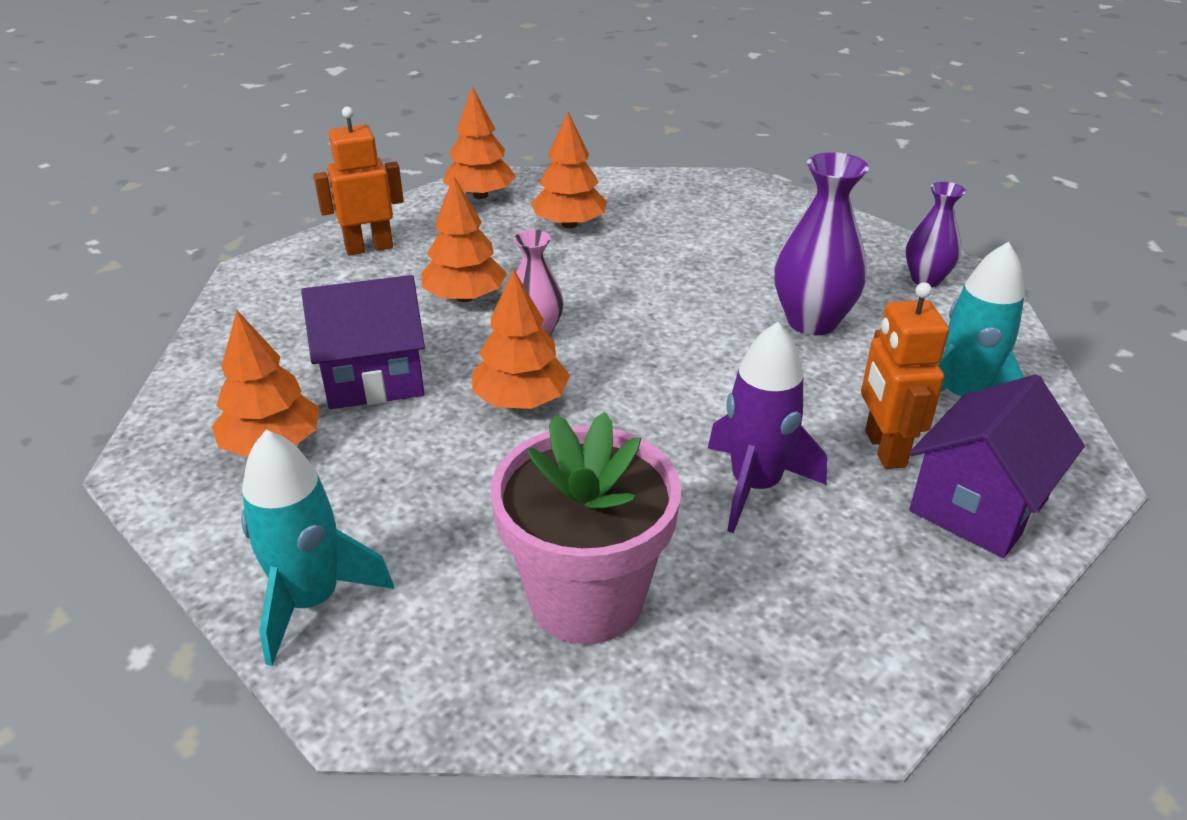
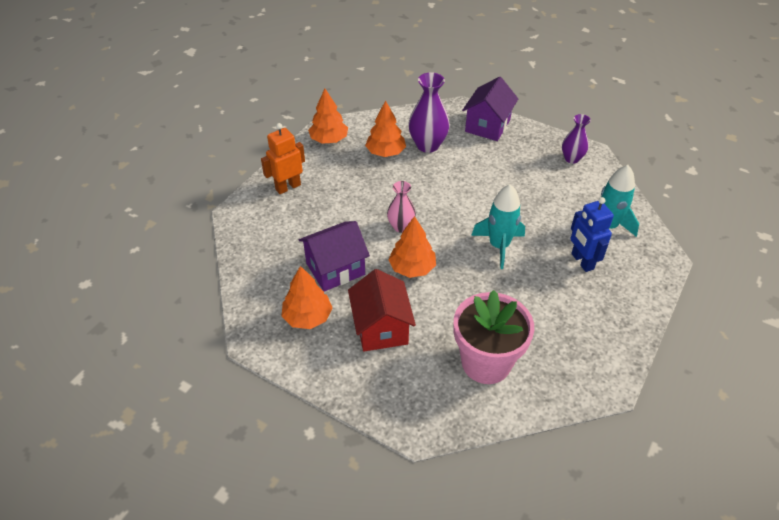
camera: 15 degrees left, 10 degrees up
turquoise rocket [241,430,394,666] -> turquoise rocket moved to [471,184,525,269]
orange tree [421,176,507,302] -> none
purple rocket [708,322,827,533] -> none
purple vase [774,152,869,335] -> purple vase moved to [408,72,450,153]
orange robot [861,282,949,469] -> blue robot [570,197,614,272]
purple house [909,374,1085,558] -> purple house moved to [462,77,518,141]
none -> red house [348,269,416,351]

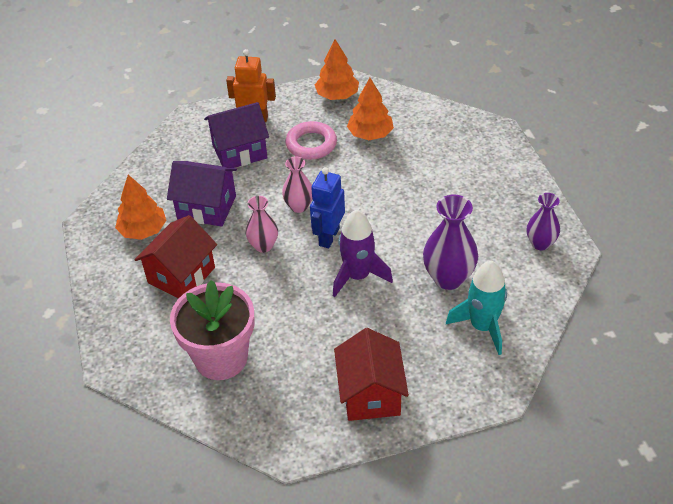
camera: 45 degrees right, 0 degrees up
orange tree [388,216,436,278] -> pink vase [245,196,278,253]
purple vase [408,72,450,153] -> purple vase moved to [423,195,478,290]
purple house [462,77,518,141] -> purple house moved to [204,102,269,168]
turquoise rocket [471,184,525,269] -> purple rocket [333,210,393,297]
blue robot [570,197,614,272] -> blue robot moved to [310,167,345,248]
none -> pink ring [285,121,337,160]
none -> red house [334,328,409,421]

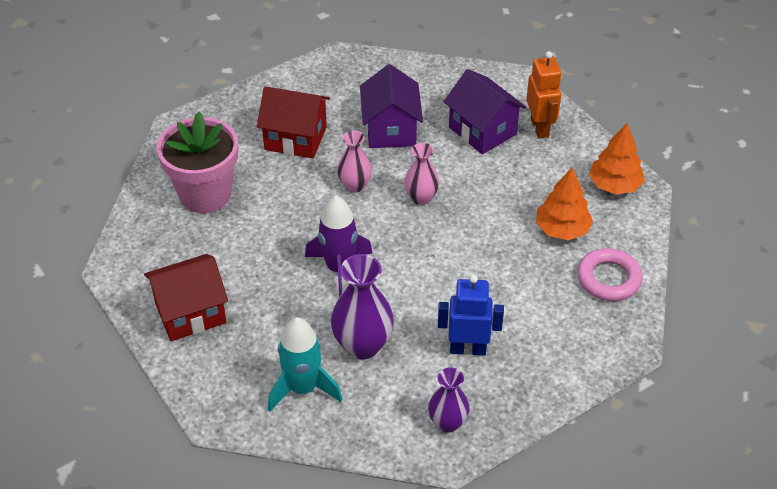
camera: 70 degrees right, 0 degrees up
orange tree [115,175,167,240] -> none
pink ring [285,121,337,160] -> pink ring moved to [577,248,643,301]
blue robot [310,167,345,248] -> blue robot moved to [438,275,504,355]

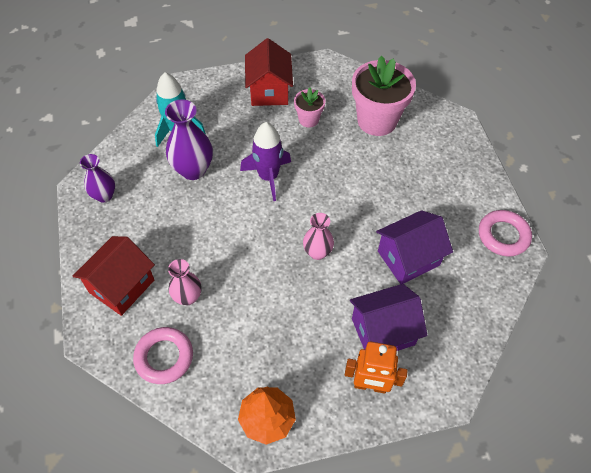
camera: 110 degrees right, 10 degrees up
red house [257,87,330,158] -> red house moved to [73,236,155,316]
pink vase [337,130,372,193] -> pink vase moved to [168,259,201,305]
purple house [360,64,423,148] -> purple house turned 45 degrees counterclockwise [376,210,453,284]
blue robot [438,275,504,355] -> none
orange tree [536,168,593,240] -> none
none -> pink flower pot [294,88,325,127]
none -> pink ring [479,210,532,256]

